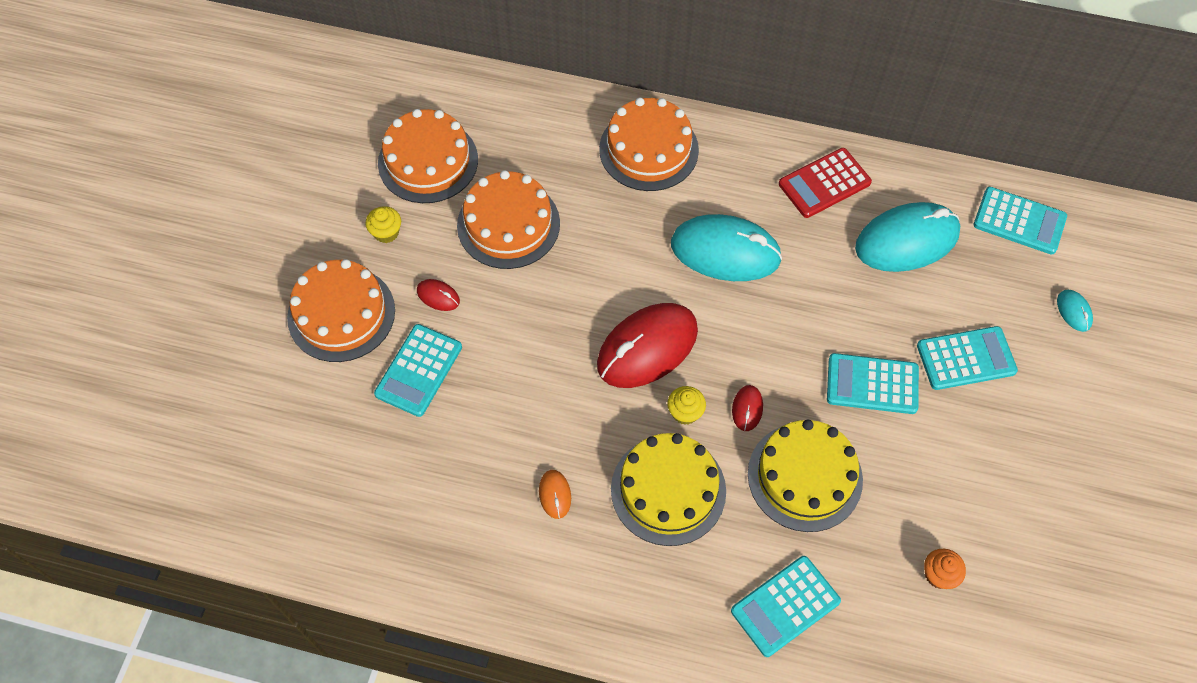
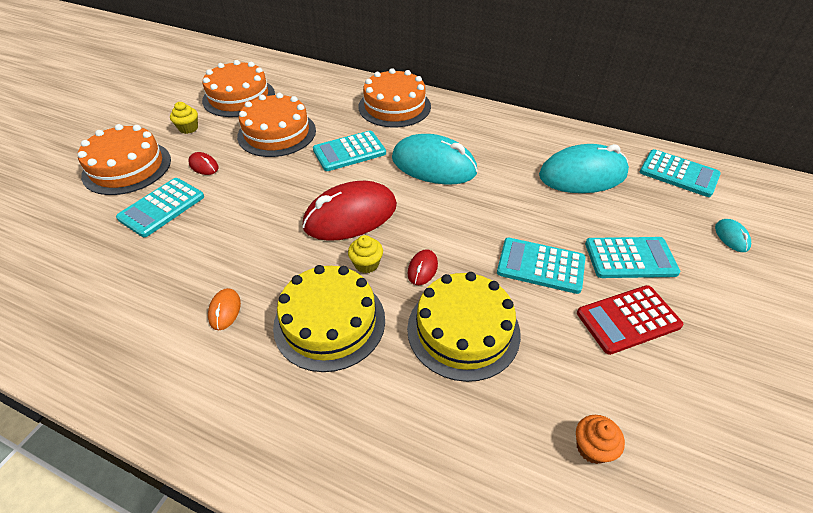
camera: 10 degrees right, 15 degrees down
turquoise calculator [731,556,841,657] -> turquoise calculator moved to [313,131,386,171]
red calculator [779,148,872,218] -> red calculator moved to [577,285,684,355]

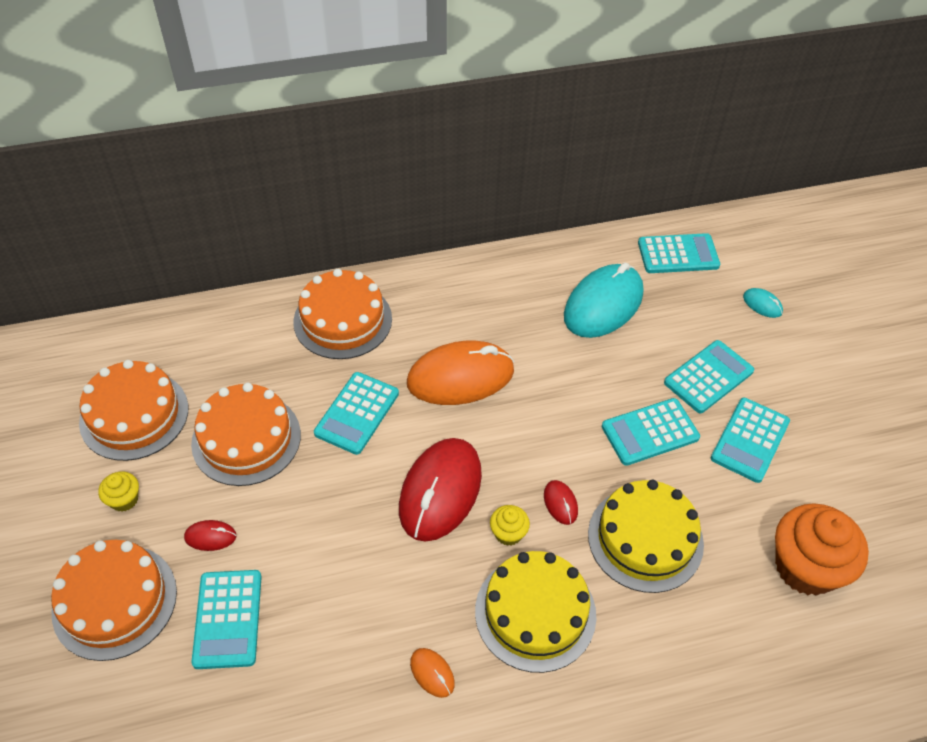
camera: 40 degrees left, 5 degrees up
turquoise mouse [392,134,478,184] -> orange mouse [407,341,514,405]
orange cupcake [576,415,625,464] -> orange cupcake [775,503,869,596], size x2.19
red calculator [577,285,684,355] -> turquoise calculator [711,398,790,483]

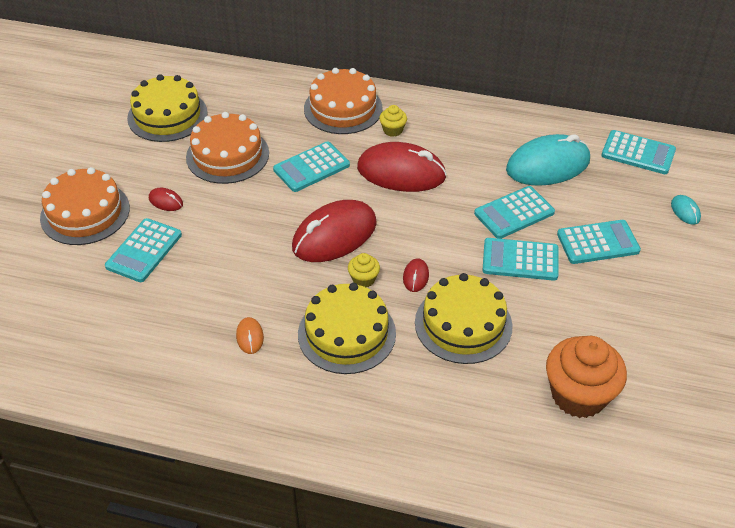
camera: 30 degrees right, 5 degrees down
orange cake [79,360,188,461] -> yellow cake [127,74,208,142]
yellow cupcake [98,472,139,512] -> yellow cupcake moved to [379,105,407,137]
orange mouse [407,341,514,405] -> red mouse [357,142,447,192]
turquoise calculator [711,398,790,483] -> turquoise calculator moved to [474,186,555,239]

